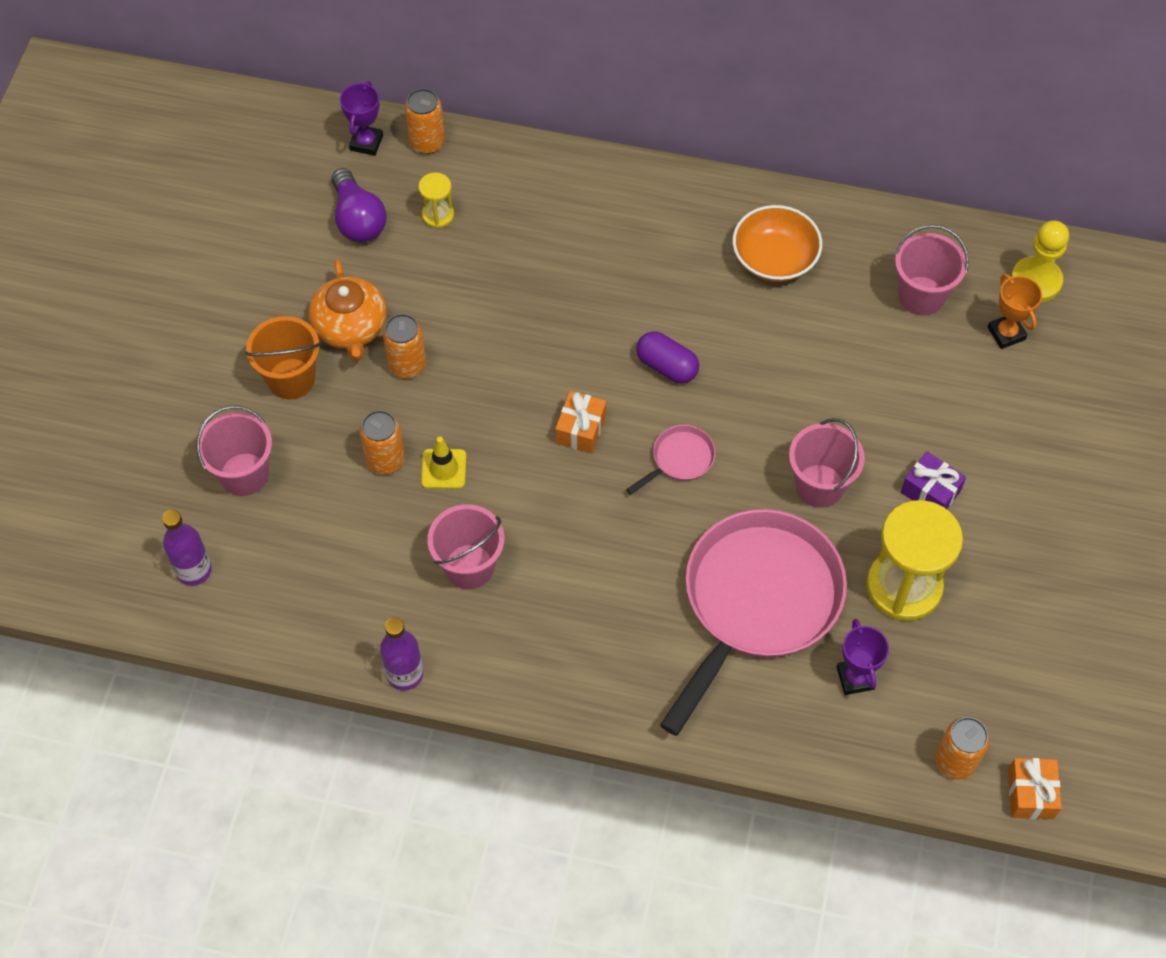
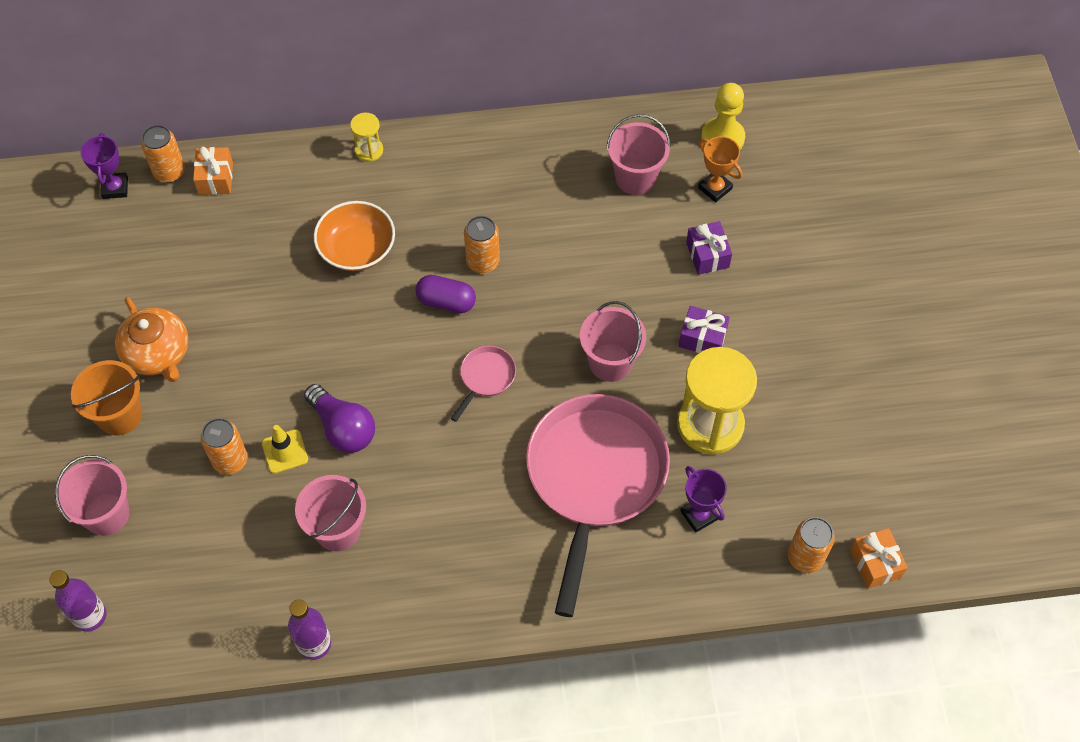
camera: 20 degrees left, 0 degrees up
purple light bulb [332,168,386,242] -> purple light bulb moved to [304,384,375,453]
orange can [383,314,426,378] -> orange can moved to [464,216,500,273]
yellow hourglass [419,172,454,228] -> yellow hourglass moved to [350,113,383,162]
orange gift [555,391,606,454] -> orange gift moved to [193,146,233,195]
orange bowl [733,205,822,282] -> orange bowl moved to [314,201,395,271]
none -> purple gift [686,221,732,275]

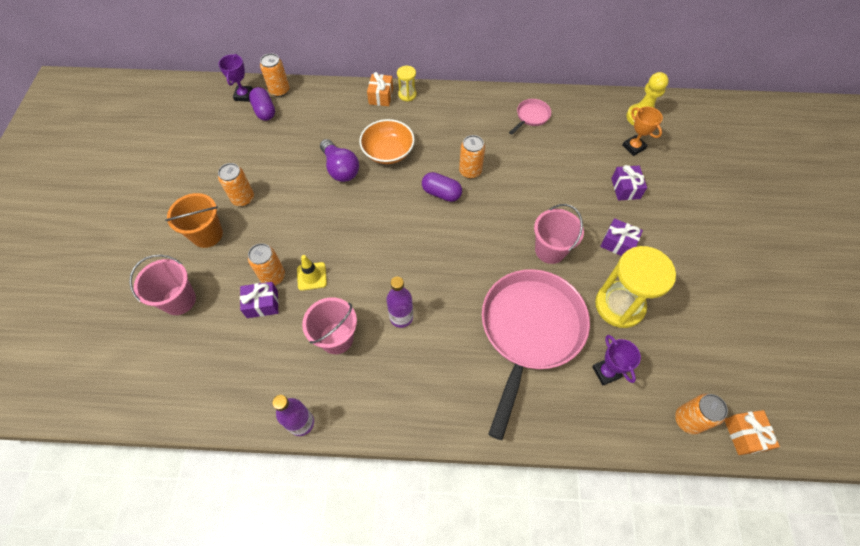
camera: 10 degrees right, 0 degrees up
purple bottle [49,570,107,632] -> purple bottle moved to [386,277,413,328]
orange teapot [115,297,188,382] -> orange can [218,163,254,206]
orange gift [193,146,233,195] -> orange gift moved to [367,72,393,106]
purple light bulb [304,384,375,453] -> purple light bulb moved to [320,139,359,182]
pink pan [451,346,516,422] -> pink pan moved to [509,99,551,135]
pink bucket [606,114,671,195] -> none
none -> purple gift [240,282,279,318]
none -> purple capsule [249,87,275,121]

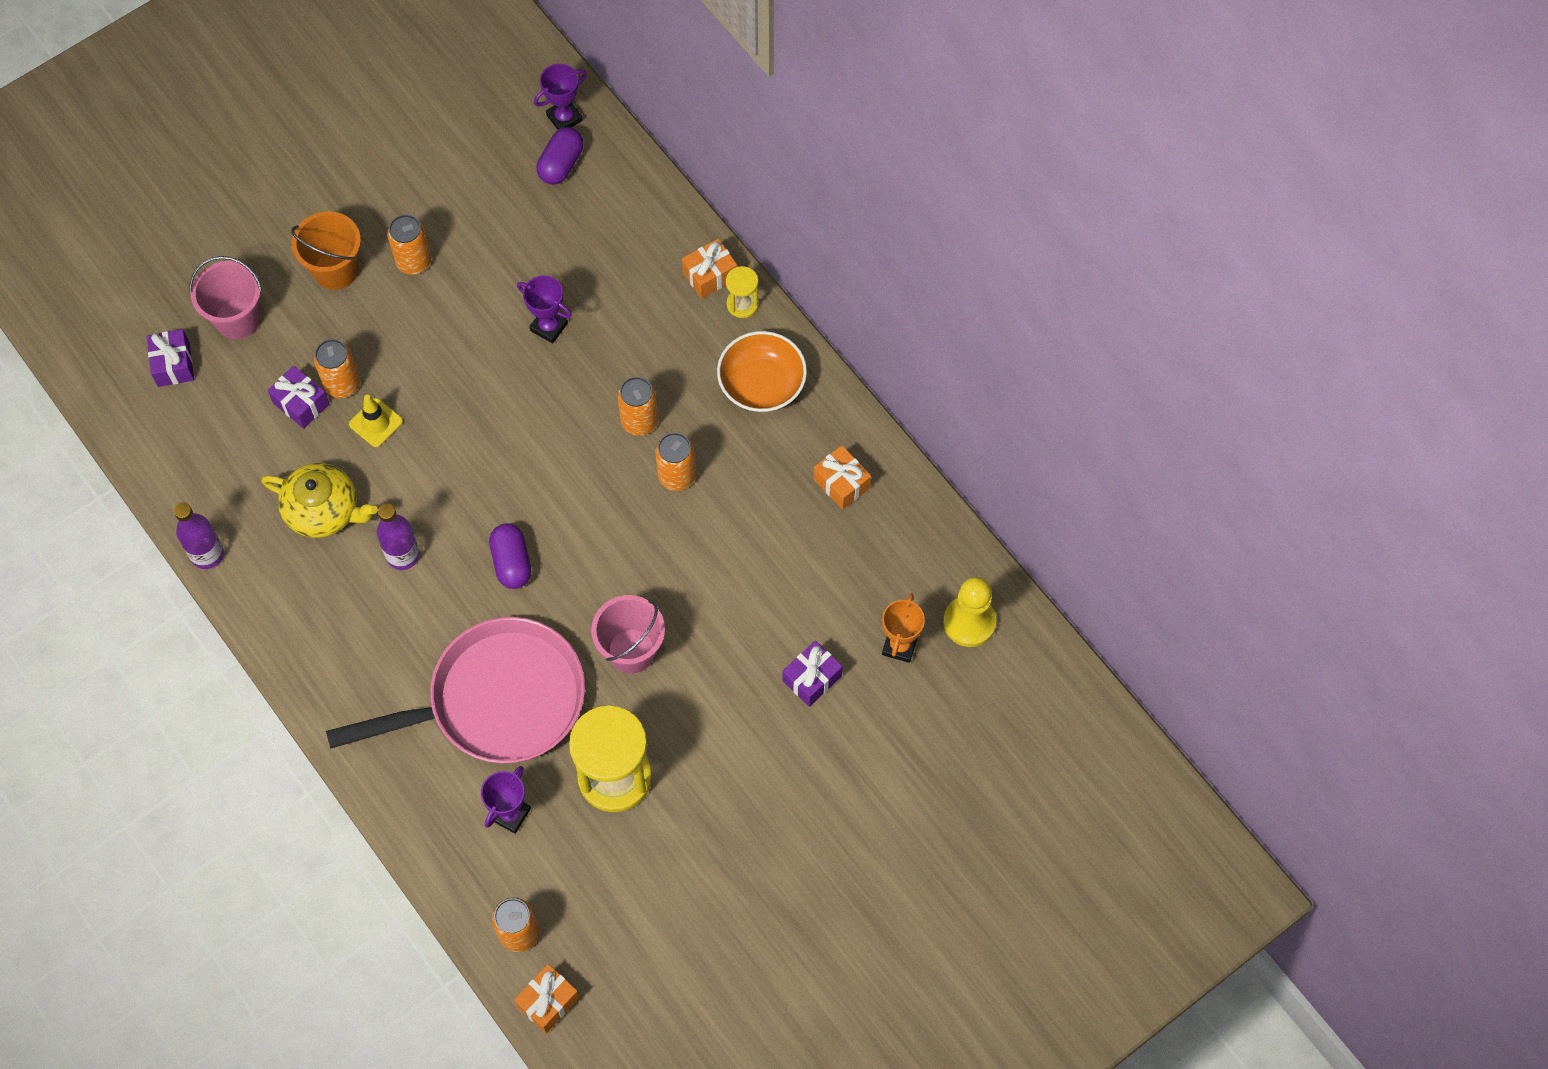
camera: 50 degrees right, 5 degrees up
orange can [260,53,290,97] -> orange can moved to [617,377,658,436]
pink bucket [302,297,357,354] -> yellow teapot [261,463,378,538]
purple light bulb [320,139,359,182] -> purple trophy [517,276,572,344]
orange bowl [359,119,415,164] -> orange bowl moved to [717,331,807,412]
purple capsule [422,172,462,202] -> purple capsule moved to [489,524,531,589]
pink pan [509,99,551,135] -> orange gift [813,445,871,510]
purple gift [600,218,643,256] -> purple gift moved to [147,329,194,387]

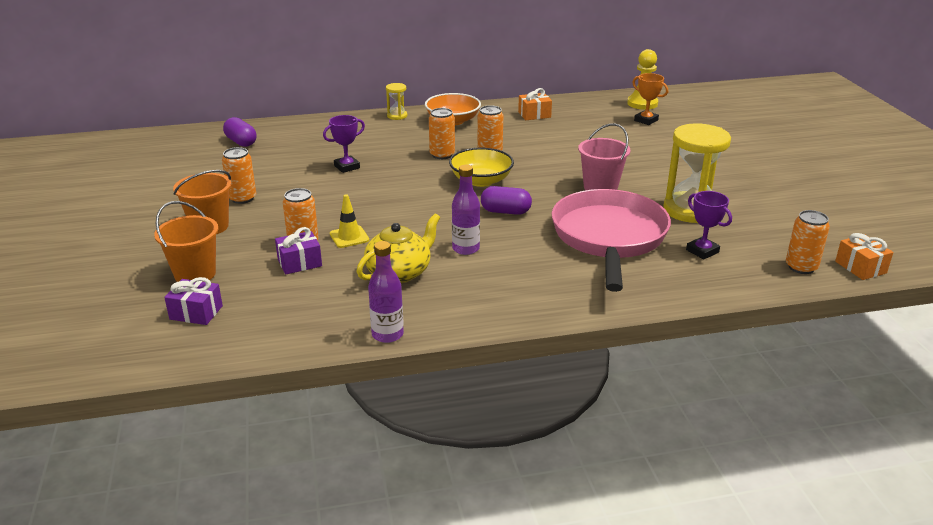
camera: 65 degrees left, 35 degrees down
pink bucket [189,256,262,339] -> orange bucket [154,201,218,282]
purple trophy [534,64,587,130] -> none
orange gift [682,238,737,299] -> none
purple gift [782,641,843,707] -> none
none -> yellow bowl [449,148,514,187]

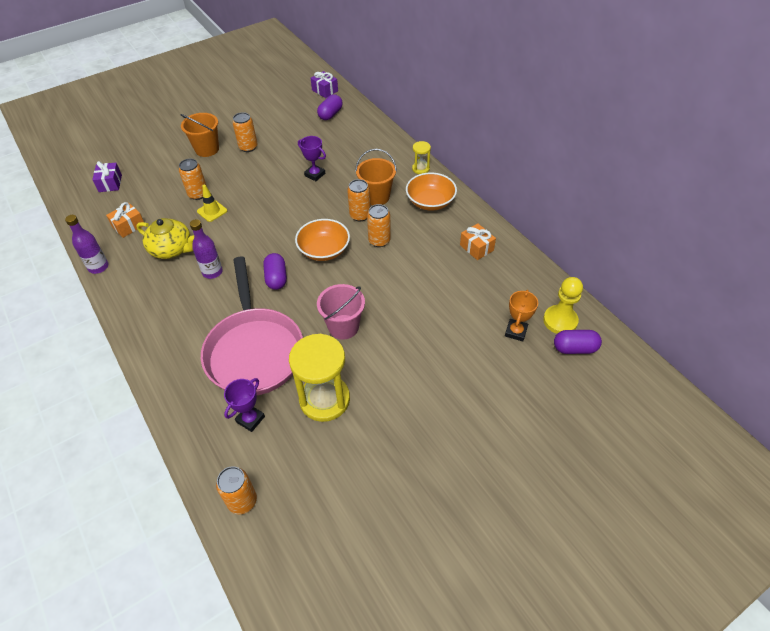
camera: 70 degrees right, 20 degrees up
orange bucket [154,201,218,282] -> orange bucket moved to [355,149,397,205]
purple gift [275,227,322,275] -> purple gift moved to [311,71,338,98]
yellow bowl [449,148,514,187] -> orange bowl [295,219,350,261]
pink pan [552,189,671,292] -> pink pan turned 90 degrees clockwise [201,256,303,395]
orange gift [835,233,893,280] -> orange gift moved to [106,202,144,238]
none -> purple capsule [554,330,602,354]

